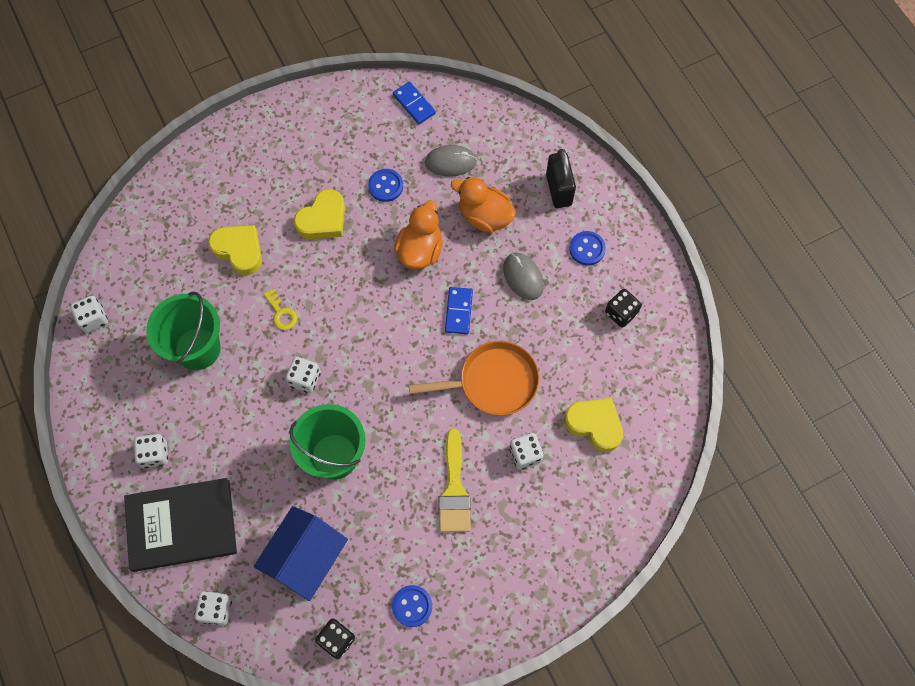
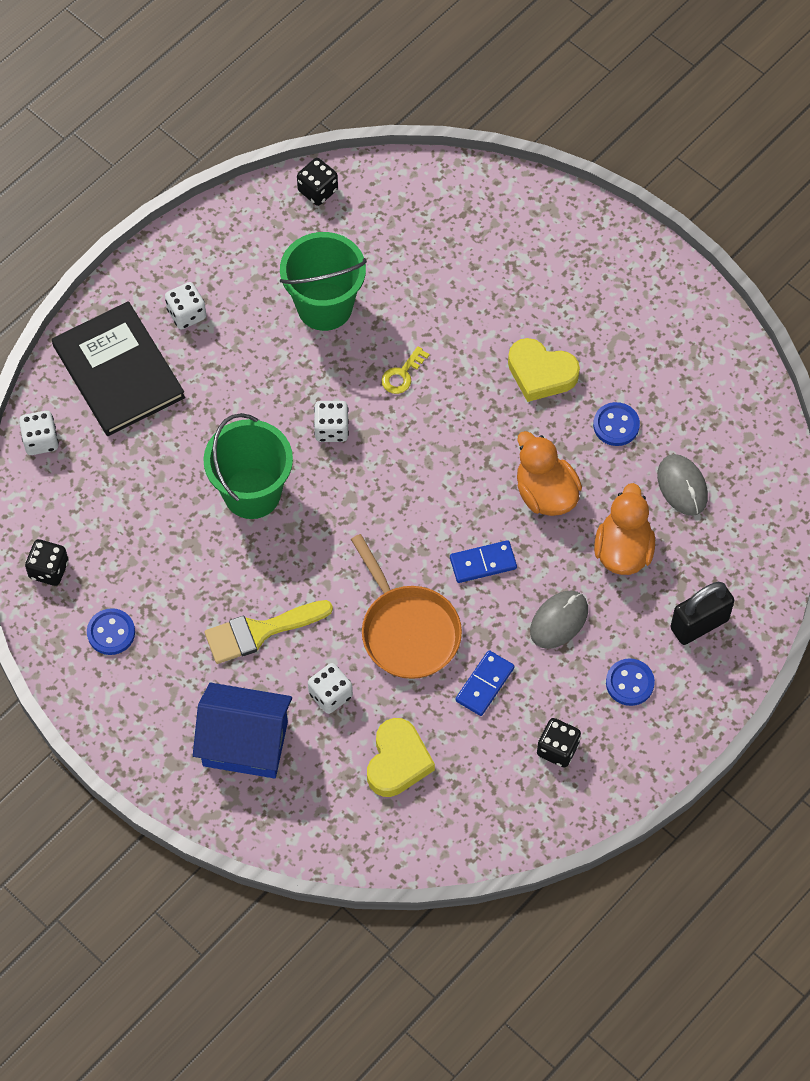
camera: 70 degrees right, 5 degrees down
white dice [70,296,108,333] -> black dice [297,158,338,206]
yellow heart [208,225,262,275] -> none
blue house [254,506,348,601] -> blue house moved to [193,683,292,778]
blue domino [393,82,436,124] -> blue domino moved to [455,650,514,716]
orange duck [394,200,443,269] -> orange duck turned 120 degrees counterclockwise [517,431,582,516]

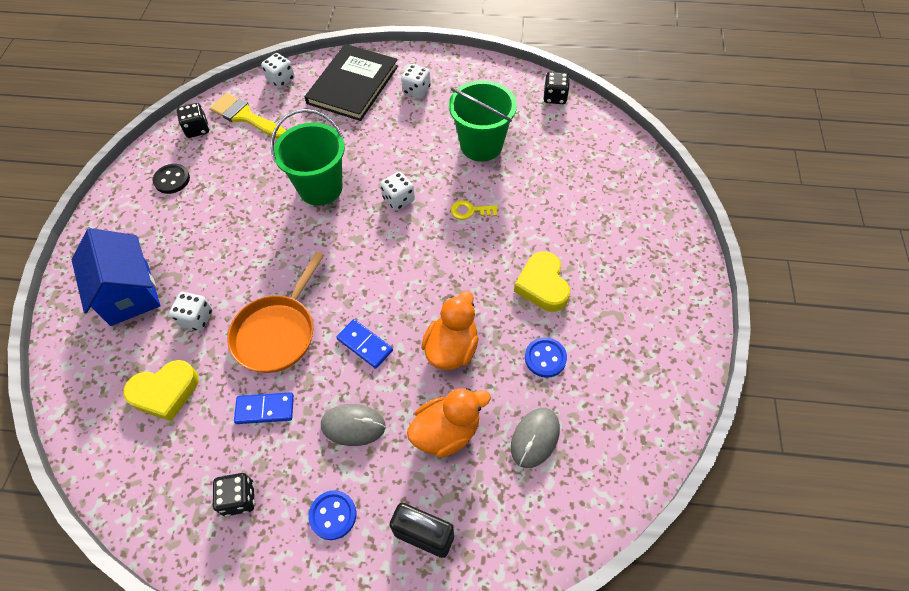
camera: 55 degrees right, 5 degrees down
blue button [87,608,135,655] -> black button [153,164,190,194]
yellow brush [205,600,333,664] -> yellow brush moved to [210,93,286,139]

